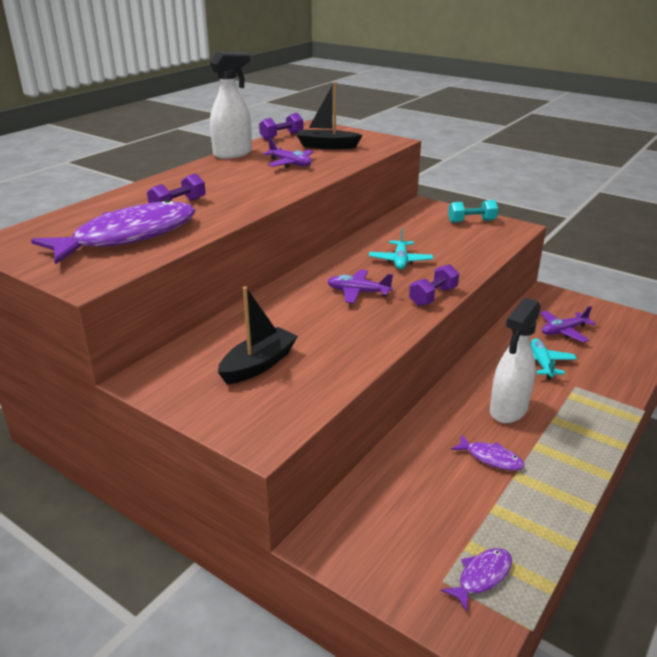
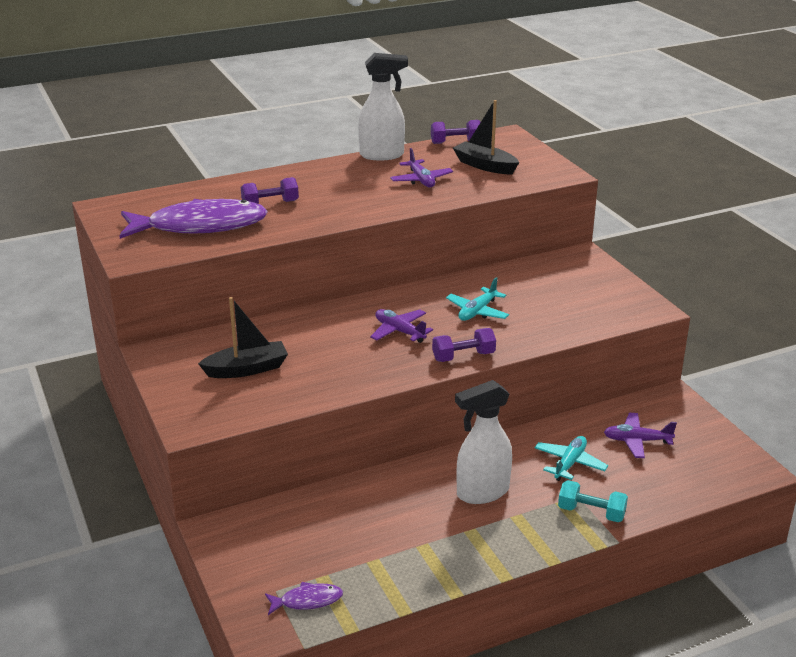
camera: 30 degrees right, 0 degrees up
turquoise dumbbell [448,200,498,223] -> turquoise dumbbell moved to [558,480,628,522]
purple fish [451,434,524,471] -> none

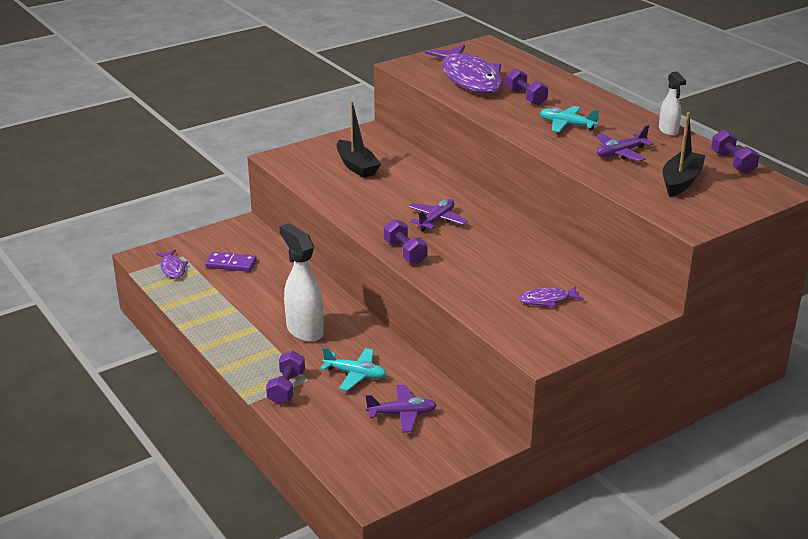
camera: 80 degrees right, 0 degrees up
white spray bottle [358,53,408,161] -> white spray bottle [659,71,686,136], size x0.57
turquoise plane [446,277,509,321] -> turquoise plane moved to [540,106,599,132]
turquoise dumbbell [558,480,628,522] -> purple dumbbell [266,351,305,405]
purple plane [604,413,677,458] -> purple plane turned 90 degrees clockwise [365,385,437,433]
none -> purple domino [205,252,257,272]
none -> purple fish [518,286,584,307]

